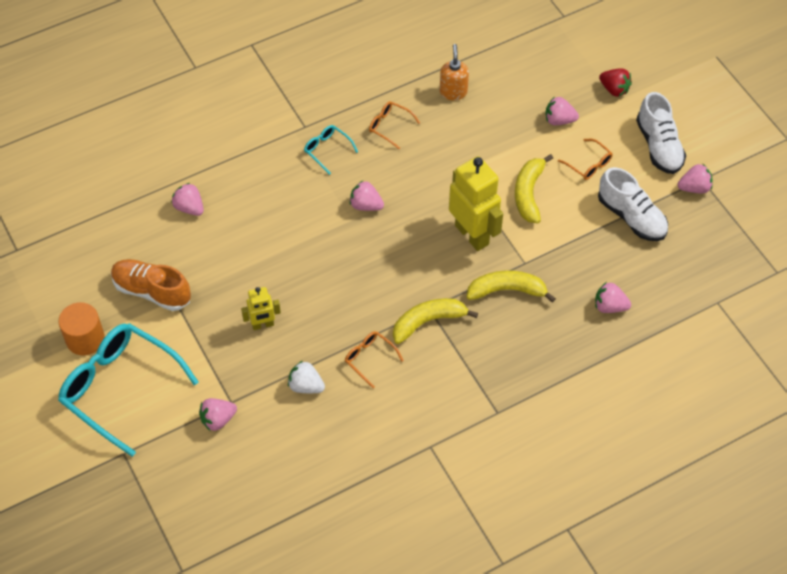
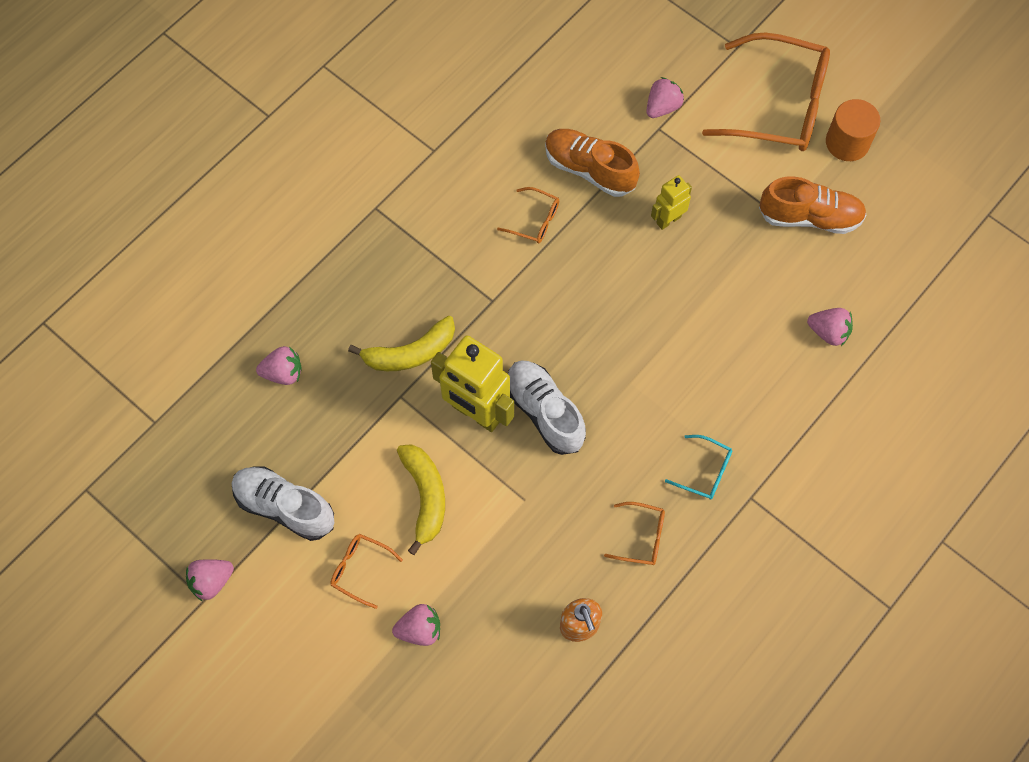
camera: 160 degrees right, 10 degrees up
turquoise glasses [58,323,199,457] -> orange glasses [702,33,830,151]
white strawberry [288,361,325,393] -> orange shoe [545,129,640,197]
pink strawberry [349,181,384,211] -> none
yellow banana [393,298,478,344] -> none
red strawberry [599,68,632,97] -> none
white shoe [636,92,686,174] -> white shoe moved to [508,360,586,455]

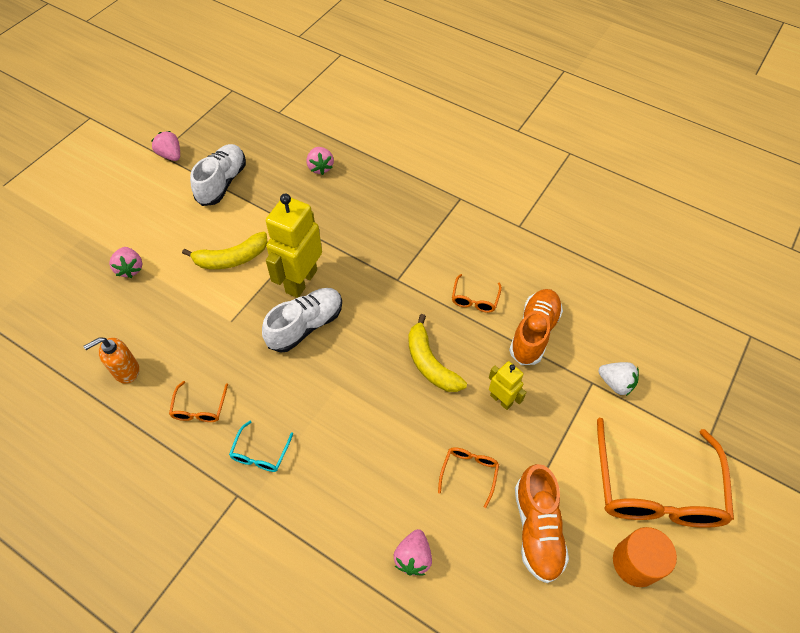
camera: 80 degrees right, 10 degrees down
orange glasses [330,534,403,609] -> orange glasses moved to [438,447,499,508]
yellow banana [348,316,455,371] -> yellow banana moved to [408,314,467,392]
pink strawberry [646,77,684,118] -> white strawberry [598,362,639,396]

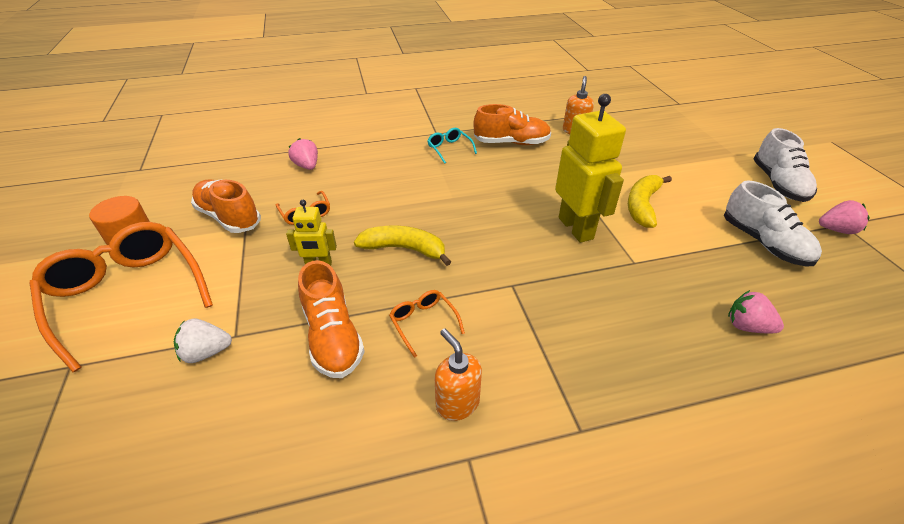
camera: 135 degrees right, 15 degrees down
pink strawberry [109,247,142,278] -> none
orange glasses [169,381,228,422] -> orange shoe [473,104,551,145]
white shoe [262,288,342,353] -> white shoe moved to [753,128,817,202]
none -> orange soap dispenser [435,329,482,421]

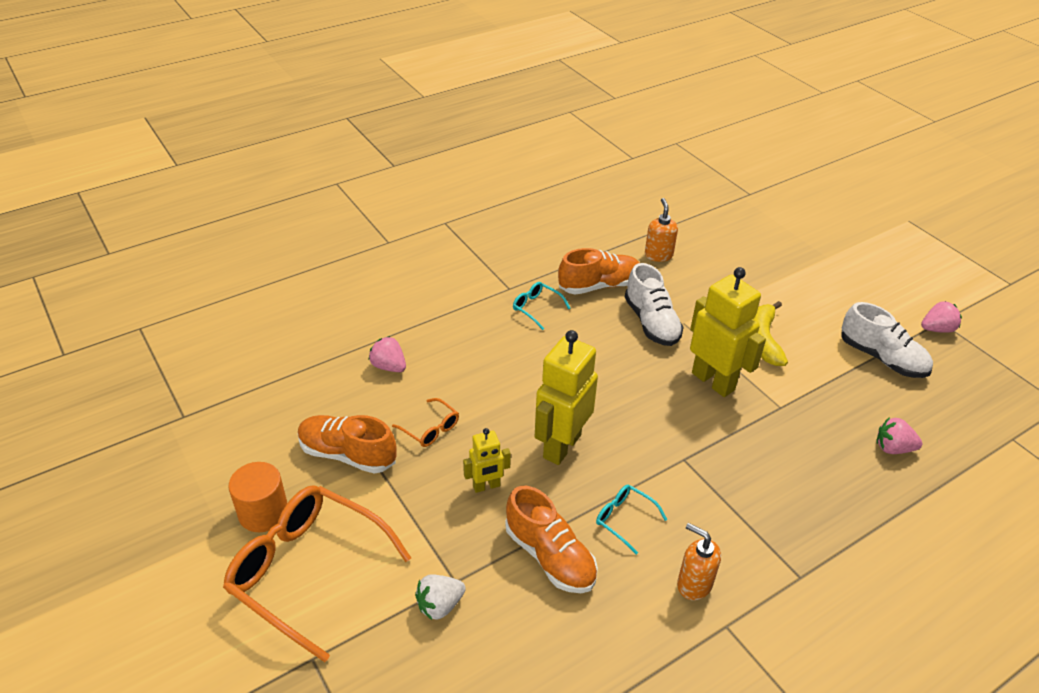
camera: 20 degrees left, 0 degrees up
yellow banana [354,226,451,266] -> yellow robot [535,330,598,465]
orange glasses [389,290,465,358] -> turquoise glasses [596,485,668,555]
white shoe [753,128,817,202] -> white shoe moved to [625,263,683,346]

